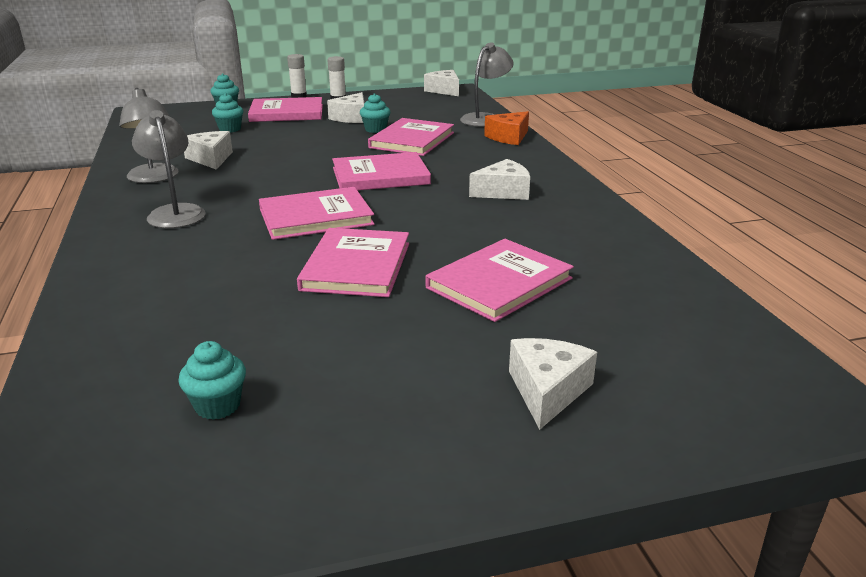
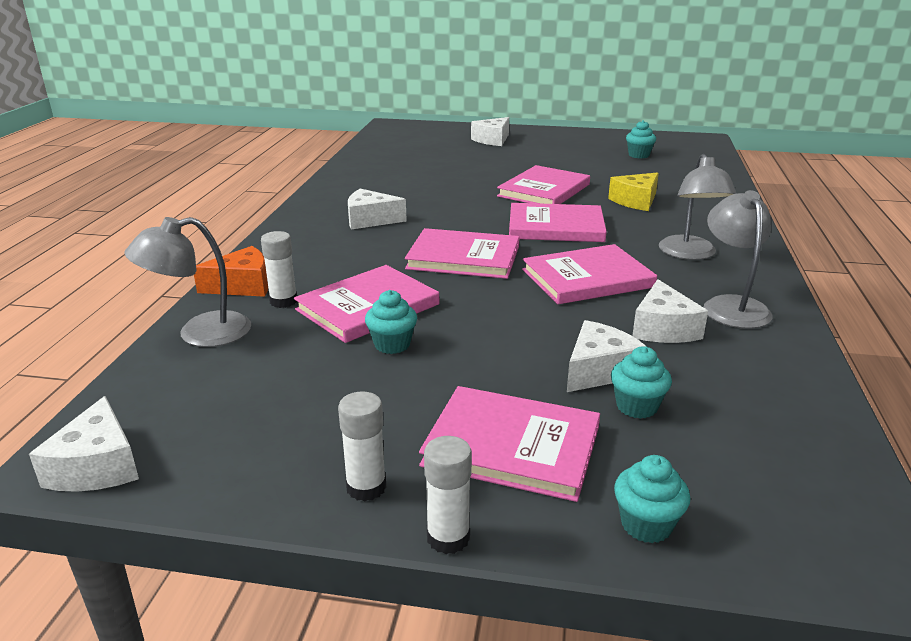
camera: 155 degrees left, 0 degrees up
white cheese [327,92,364,123] -> white cheese moved to [567,320,647,392]
pink book [426,239,574,322] -> pink book moved to [522,244,657,304]
none -> white glue stick [261,231,297,308]
none -> yellow cheese [608,172,659,211]

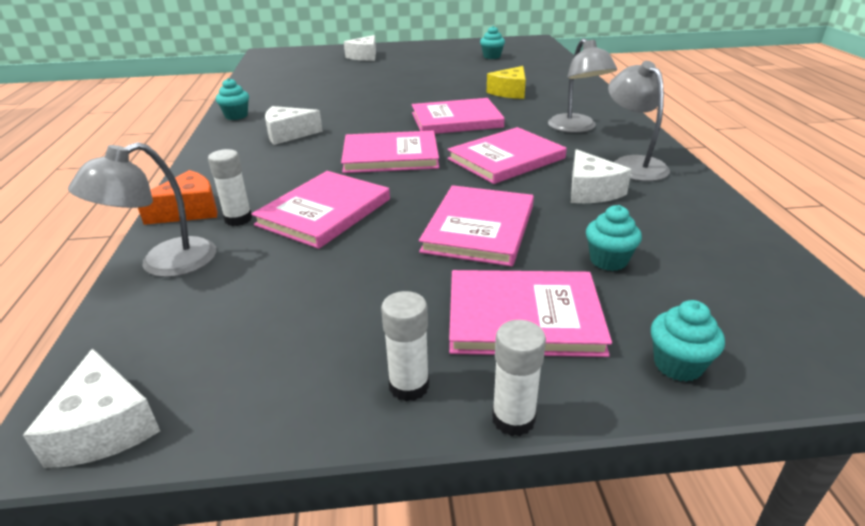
camera: 15 degrees left, 5 degrees up
turquoise cupcake [365,290,417,354] -> turquoise cupcake moved to [216,78,249,120]
pink book [497,165,590,204] -> pink book moved to [419,185,534,267]
white cheese [567,320,647,392] -> none

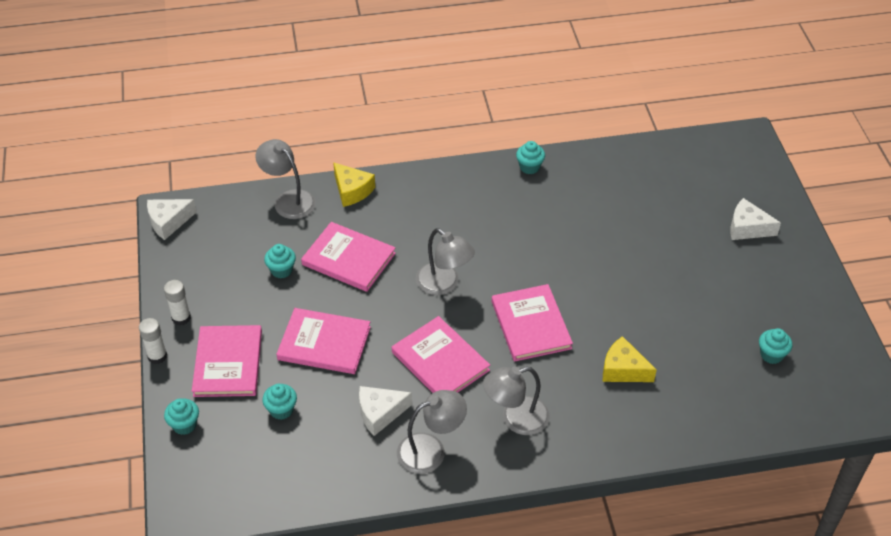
camera: 85 degrees right, 15 degrees up
orange cheese [138,170,218,225] -> yellow cheese [333,162,375,207]
white glue stick [208,149,252,226] -> none
white cheese [265,106,323,145] -> none
pink book [341,131,439,173] -> grey lamp [416,228,475,295]
none -> turquoise cupcake [264,244,296,278]

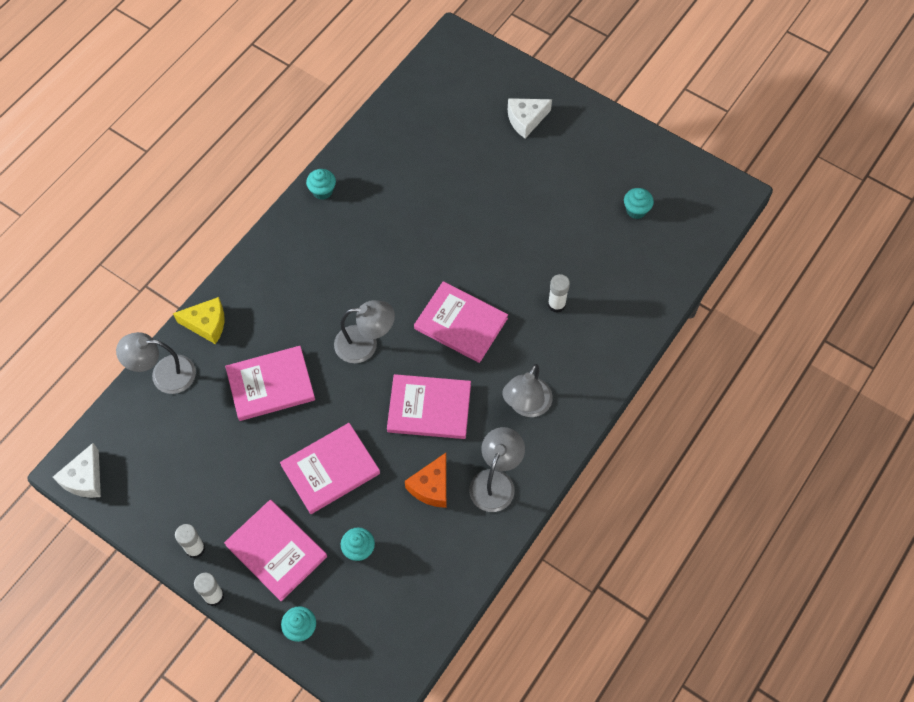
camera: 45 degrees left, 15 degrees up
turquoise cupcake [264,244,296,278] -> none
white cheese [359,386,412,436] -> orange cheese [405,453,446,508]
yellow cheese [603,336,657,382] -> white glue stick [548,274,570,313]

